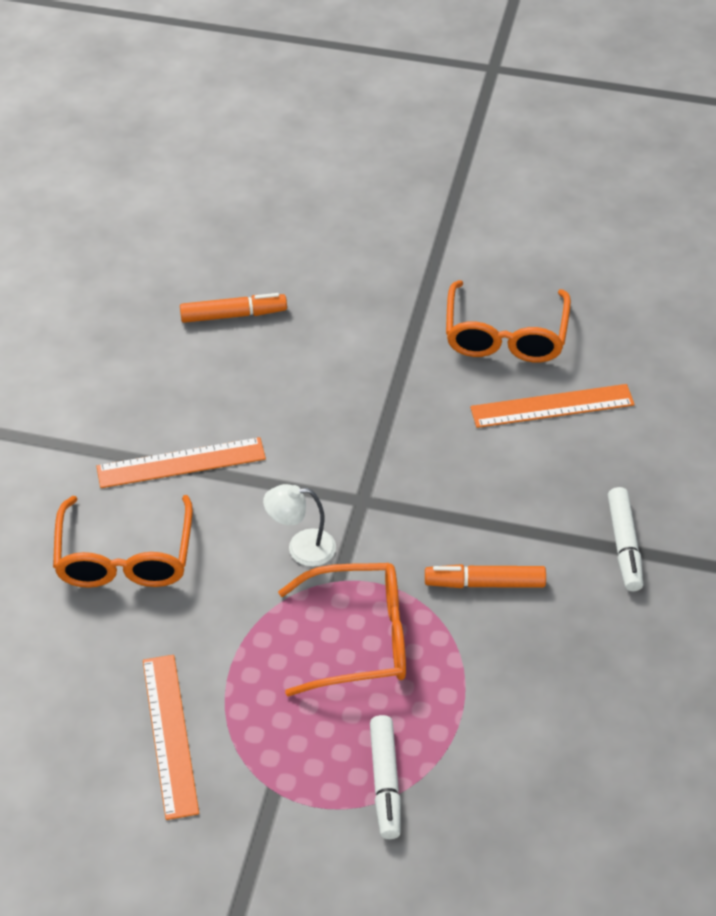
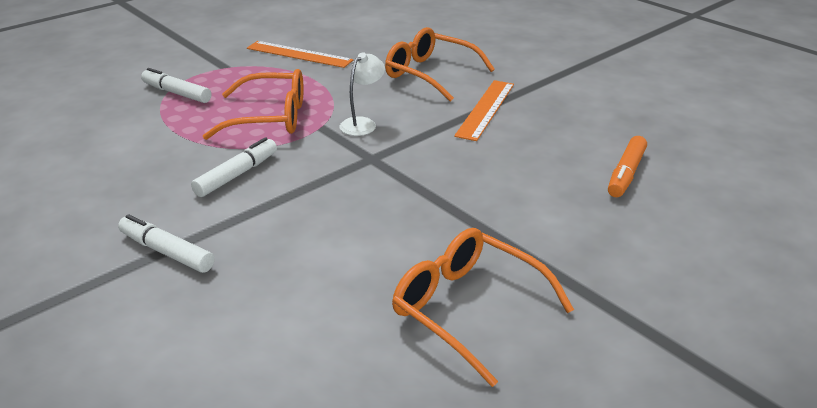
camera: 125 degrees right, 15 degrees down
orange glasses [278,563,406,696] -> orange glasses turned 120 degrees counterclockwise [203,69,304,140]
orange marker [425,564,546,588] -> white marker [191,137,277,197]
orange ruler [470,384,635,428] -> none

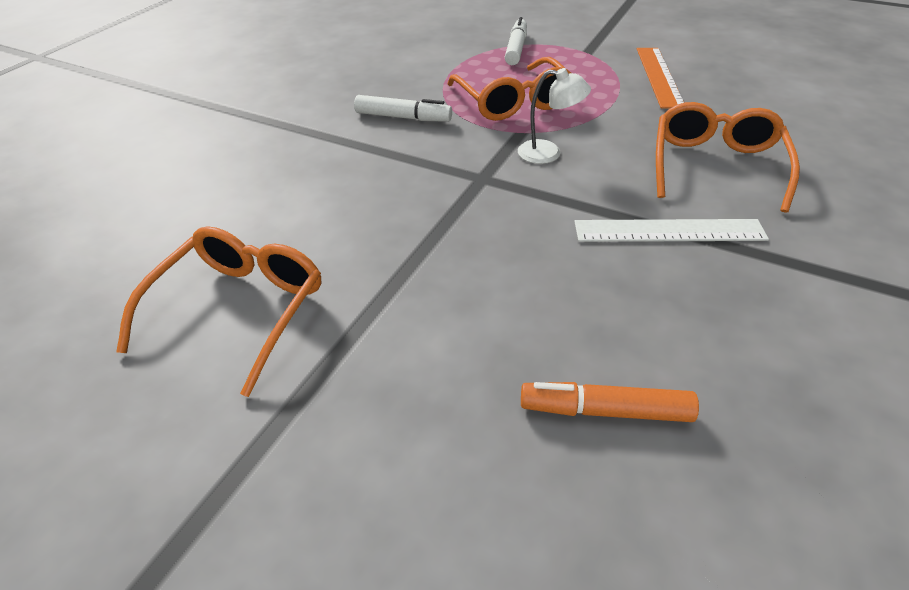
camera: 70 degrees right, 10 degrees up
white marker [118,214,214,273] -> none
orange ruler [454,80,514,141] -> white ruler [574,219,769,242]

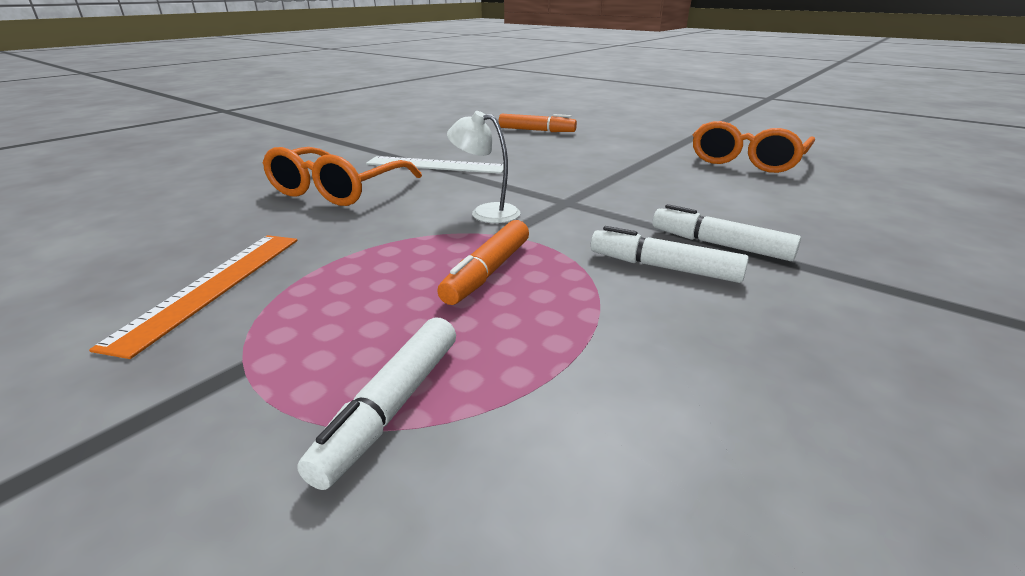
camera: 170 degrees left, 15 degrees down
orange glasses [447,57,571,121] -> orange marker [437,220,529,305]
none -> white marker [652,204,801,261]

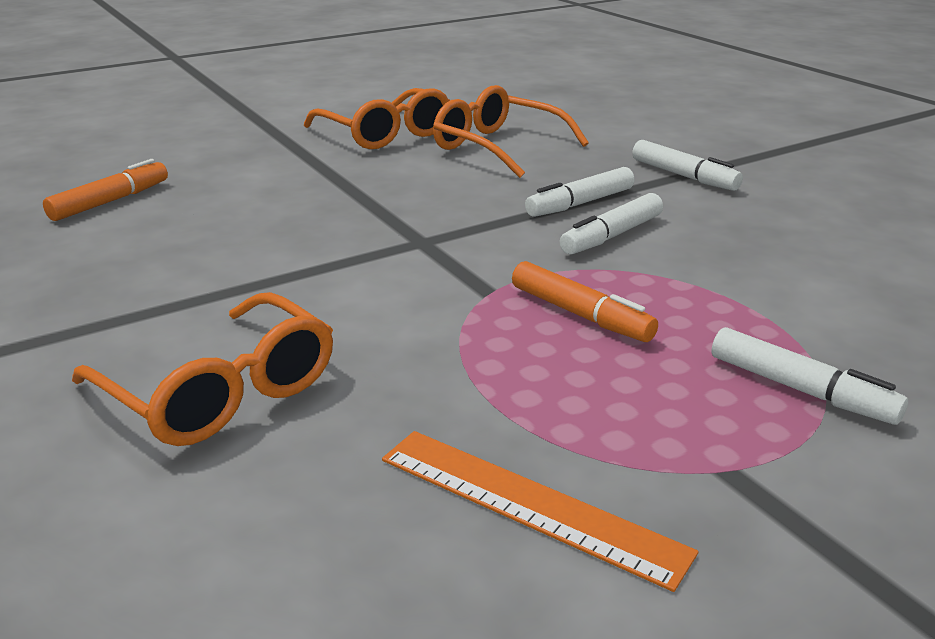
camera: 70 degrees left, 0 degrees up
white ruler [366,156,504,174] -> none
white lamp [447,111,520,223] -> none
none -> orange glasses [433,85,589,178]
none -> white marker [632,140,743,191]

